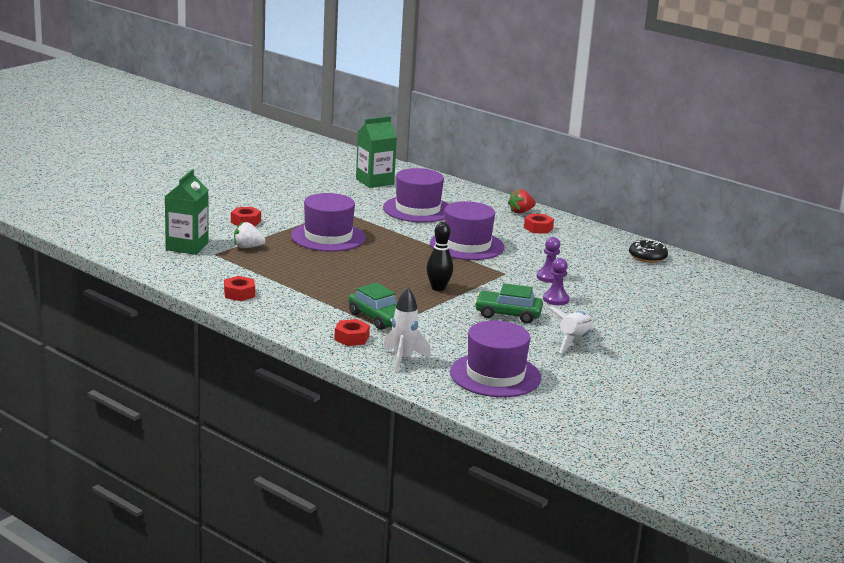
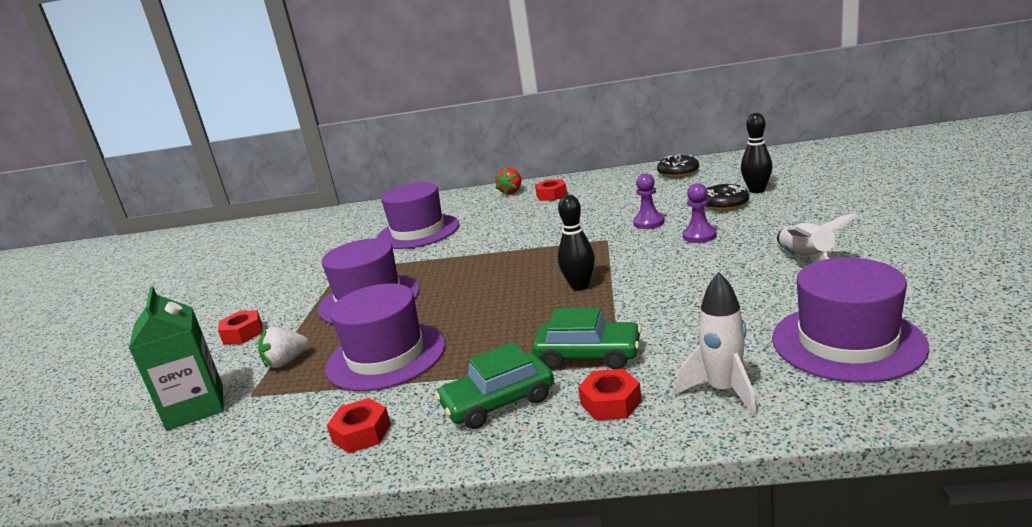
camera: 30 degrees left, 0 degrees up
green carton [356,116,397,188] -> none
purple hat [430,201,505,260] -> purple hat moved to [325,283,446,391]
green car [475,283,543,324] -> green car moved to [435,342,554,429]
none -> black donut [705,184,749,211]
none -> black bowling pin [741,113,773,193]

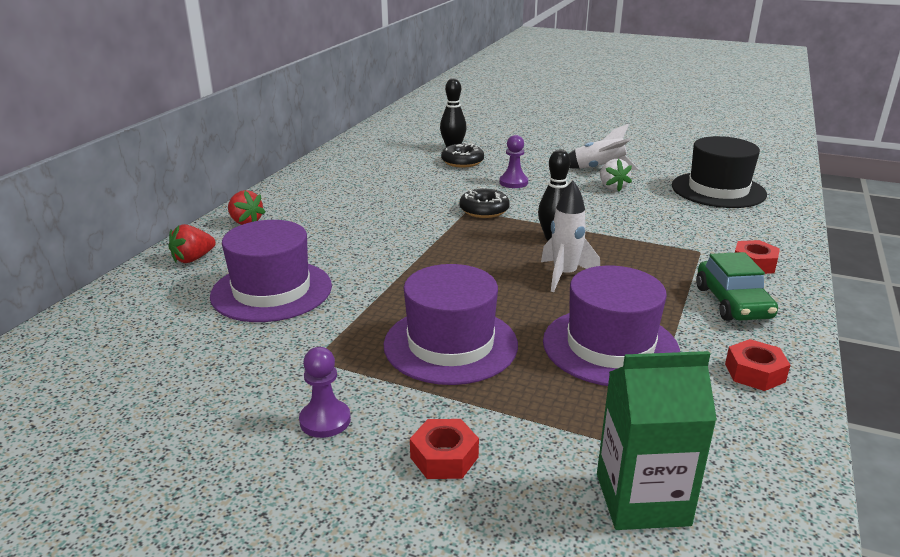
camera: 75 degrees left, 5 degrees up
white strawberry [258,327,309,368] -> white strawberry moved to [600,159,632,191]
green car [532,308,642,369] -> none
red nut [535,179,567,201] -> none
purple pawn [633,173,664,229] -> purple pawn moved to [299,347,351,438]
black donut [657,154,699,178] -> black donut moved to [459,187,510,218]
white rocket [676,272,757,416] -> white rocket moved to [541,181,600,292]
purple hat [772,258,930,383] -> black hat [672,136,767,208]
none -> red strawberry [169,224,216,263]

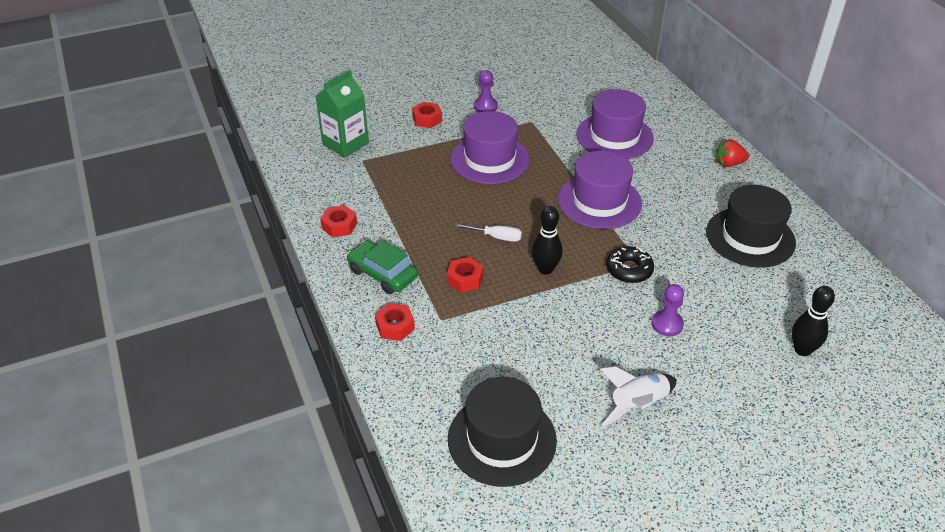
camera: 135 degrees right, 15 degrees up
red strawberry [169,224,216,263] -> none
black donut [441,143,484,168] -> none
white rocket [541,181,600,292] -> white screwdriver [455,224,522,242]
purple hat [543,266,680,386] -> purple hat moved to [558,151,642,229]
white strawberry [600,159,632,191] -> none
none -> red nut [447,257,483,293]
none -> black hat [706,185,796,267]

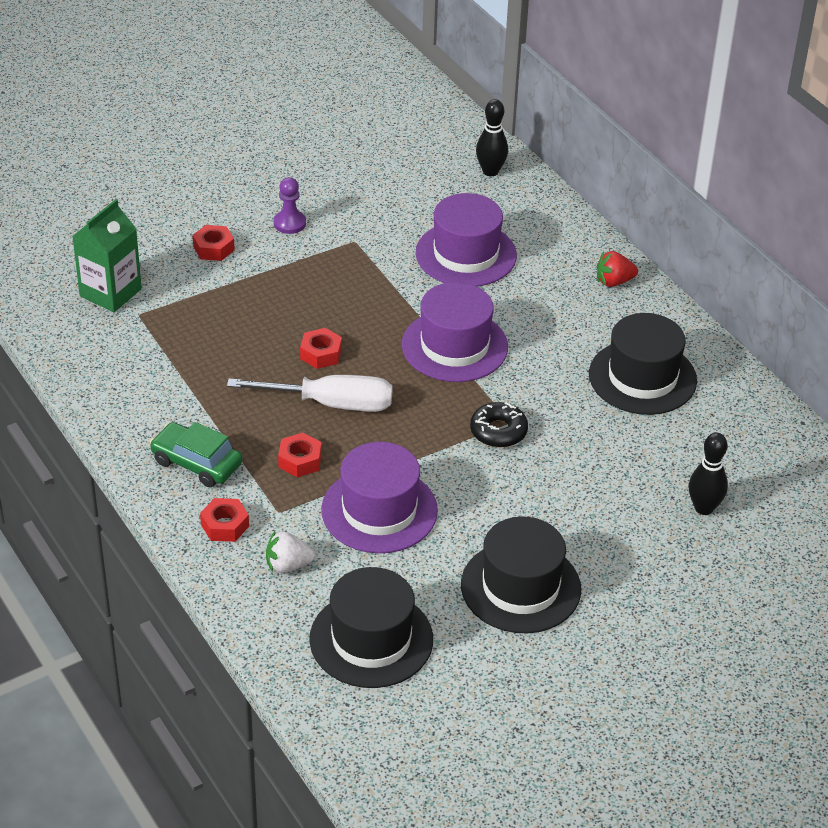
camera: 10 degrees left, 0 degrees up
red nut [320,205,357,238] -> red nut moved to [300,328,342,369]
purple hat [450,111,530,184] -> purple hat moved to [321,442,438,553]
white screwdriver [455,224,522,242] -> white screwdriver [227,375,393,412], size x1.93
black bowling pin [532,206,563,275] -> black bowling pin moved to [476,99,508,176]
white rocket [601,367,676,426] -> black hat [461,516,581,633]
purple pawn [652,284,684,336] -> none
none -> white strawberry [266,531,315,573]

